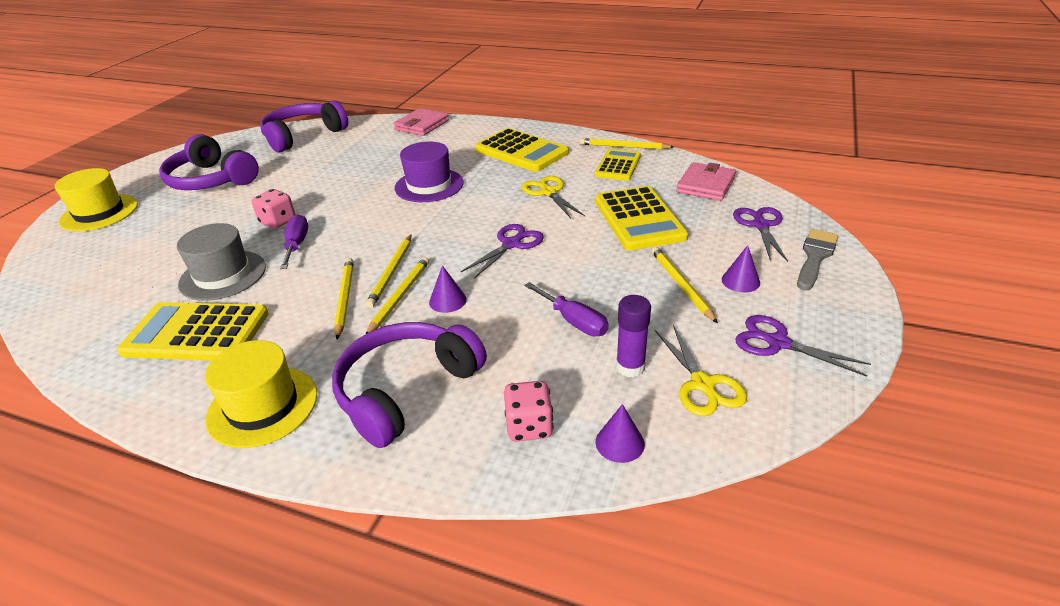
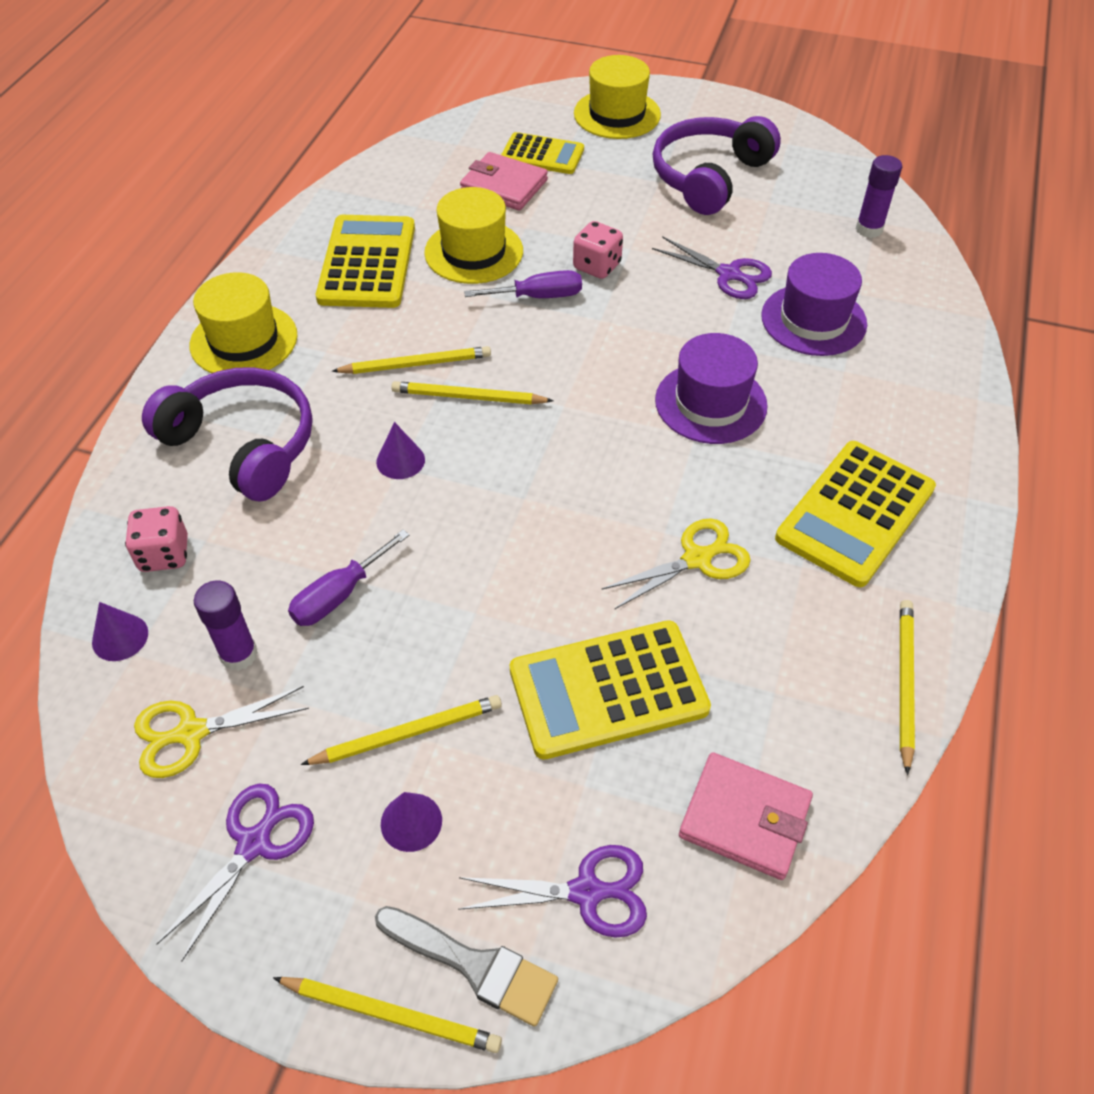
camera: 85 degrees right, 15 degrees up
grey hat [177,223,266,301] -> yellow hat [424,187,523,284]
purple headphones [260,100,348,152] -> purple glue stick [856,155,902,238]
yellow pencil [366,257,429,334] -> yellow pencil moved to [273,977,502,1053]
pink wallet [394,108,449,136] -> pink wallet moved to [460,152,548,211]
purple scissors [461,224,544,279] -> purple scissors moved to [652,236,772,299]
yellow calculator [595,149,641,181] -> yellow calculator moved to [501,132,584,174]
none -> purple hat [761,253,867,356]

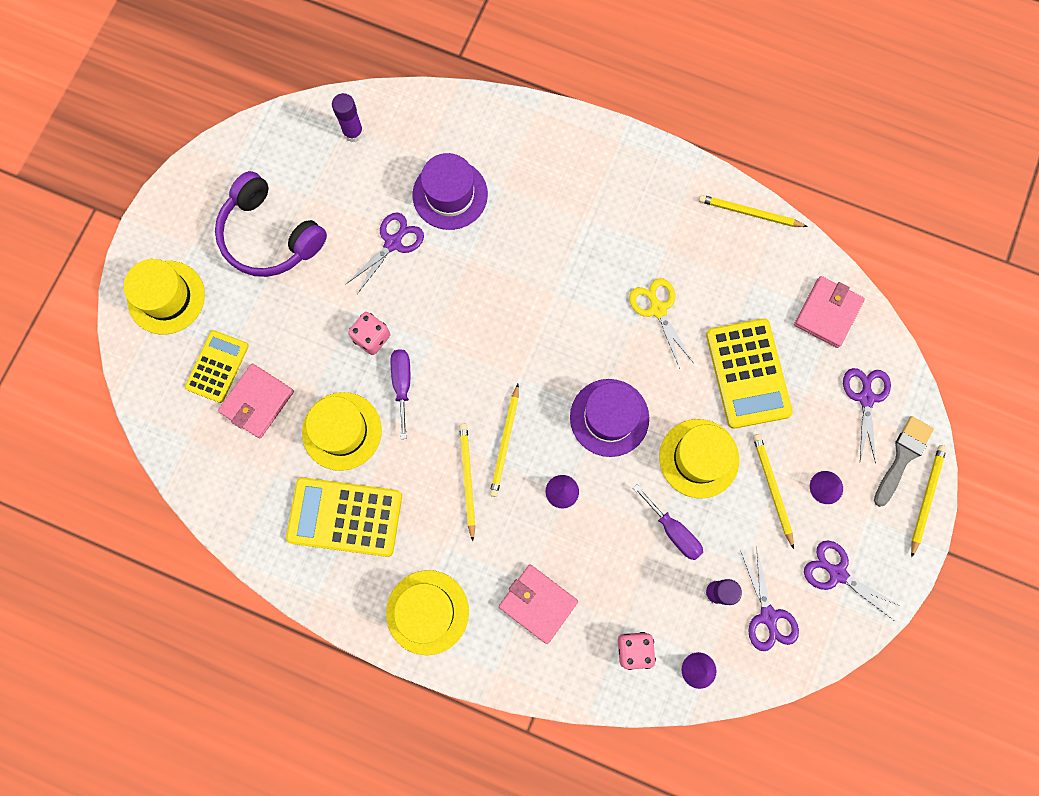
camera: 85 degrees left, 25 degrees up
yellow scissors [134,686,309,778] -> purple scissors [741,546,799,651]
purple headphones [142,367,312,501] -> pink wallet [499,565,578,644]
purple hat [655,333,768,444] -> purple hat moved to [570,379,649,457]
yellow calculator [775,441,936,587] -> none
none -> yellow hat [659,419,739,498]

